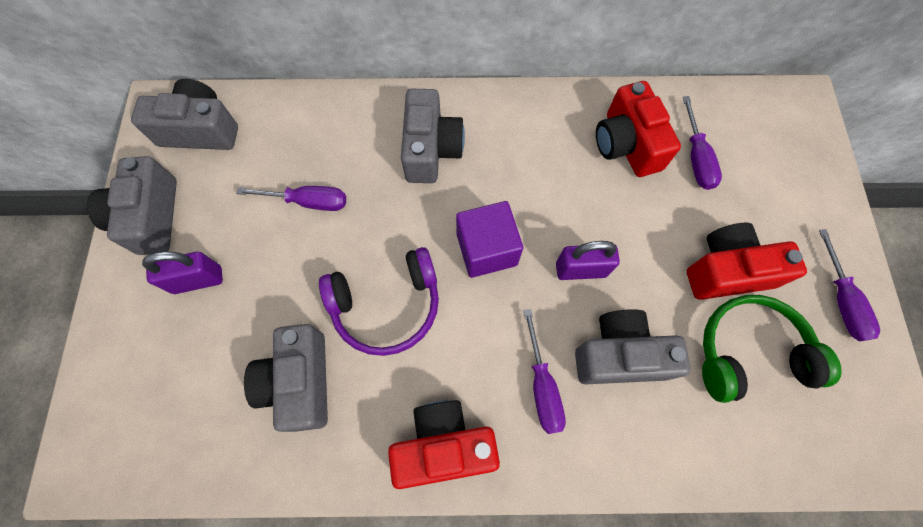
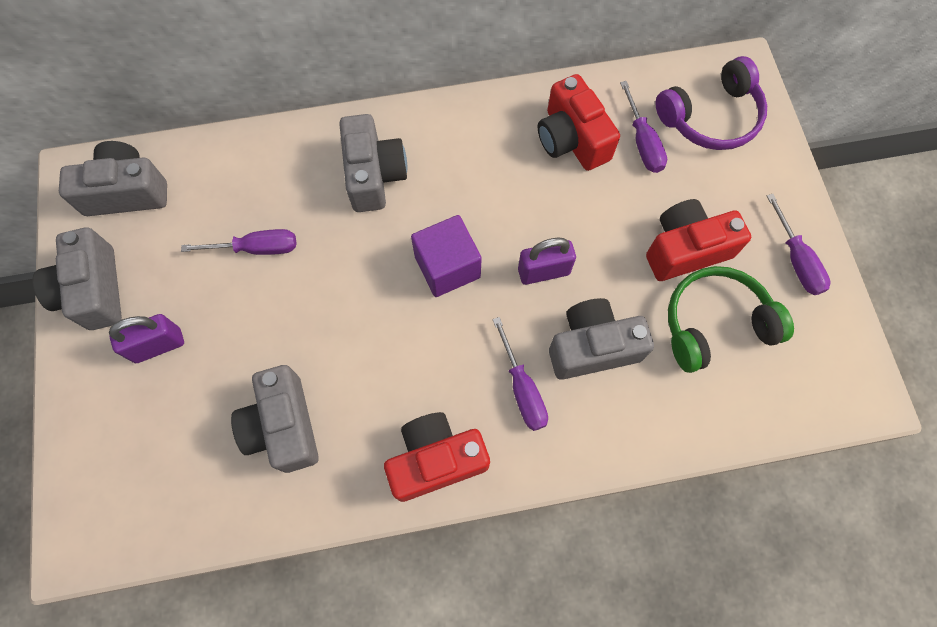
camera: 10 degrees left, 0 degrees up
purple headphones [319,247,439,356] -> purple headphones moved to [655,56,767,150]

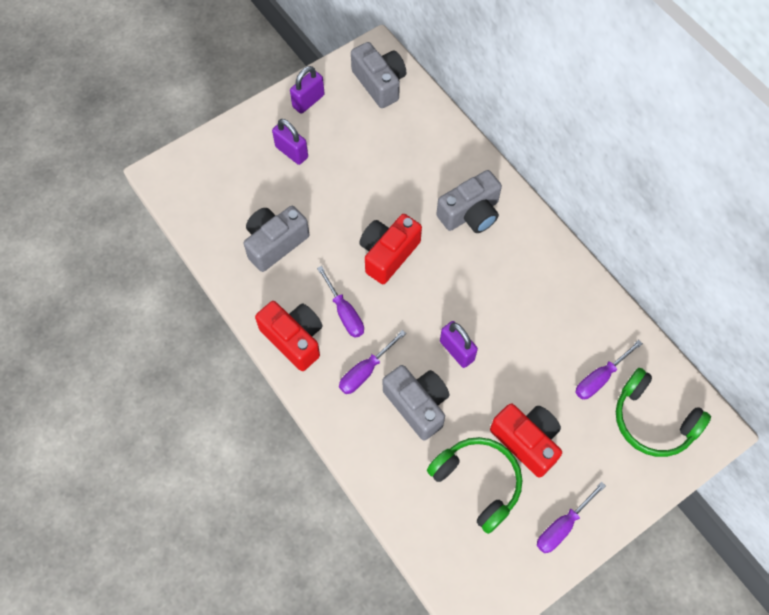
camera: 65 degrees right, 5 degrees down
grey camera [33,227,122,330] -> purple padlock [290,66,325,114]
purple screwdriver [181,229,297,255] -> purple screwdriver moved to [317,266,364,338]
purple cube [411,215,482,297] -> none
red camera [538,74,620,171] -> red camera moved to [360,214,422,284]
purple headphones [655,56,767,150] -> green headphones [616,368,711,457]

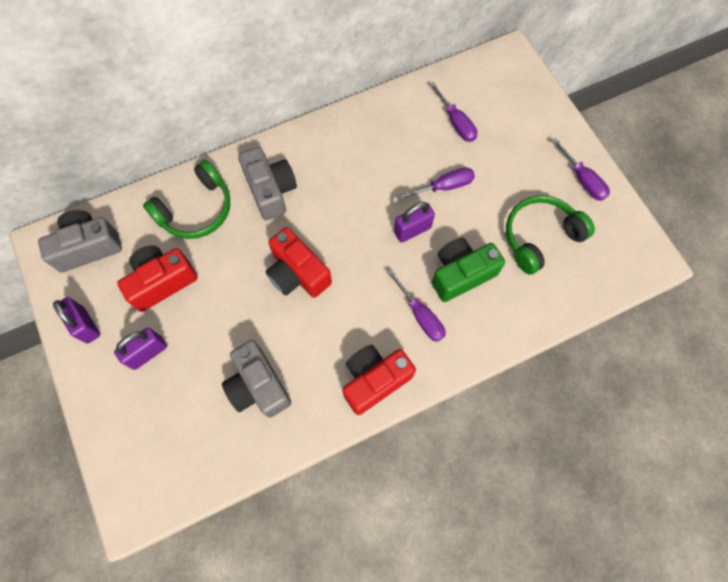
camera: 80 degrees left, 5 degrees up
purple screwdriver [317,266,364,338] -> purple screwdriver moved to [397,167,475,200]
grey camera [383,365,450,440] -> green camera [432,237,505,302]
red camera [490,404,562,478] -> red camera moved to [117,245,198,312]
green headphones [616,368,711,457] -> green headphones moved to [143,160,230,239]

